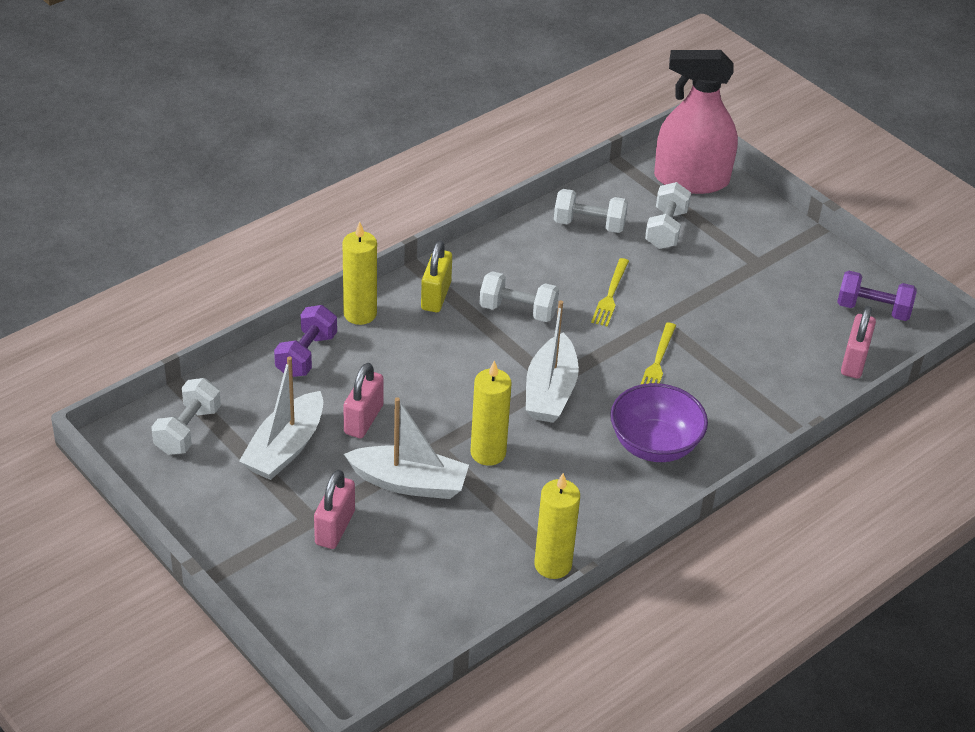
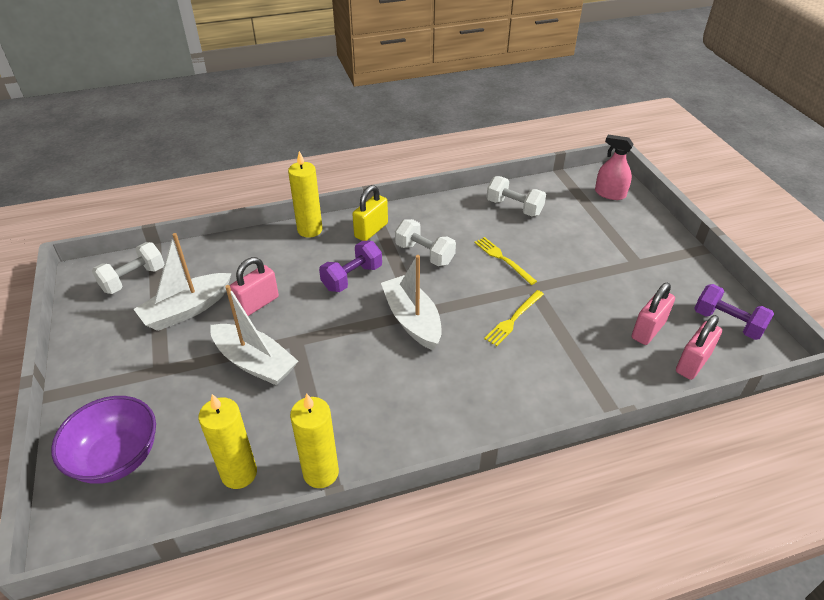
camera: 25 degrees right, 0 degrees up
purple dumbbell [274,305,337,377] -> purple dumbbell moved to [319,241,382,292]
pink padlock [314,470,355,549] -> pink padlock moved to [632,283,675,345]
yellow candle [470,360,512,466] -> yellow candle moved to [198,394,257,489]
white boat [526,300,579,423] -> white boat turned 120 degrees clockwise [381,255,442,350]
yellow fork [591,258,629,327] -> yellow fork turned 105 degrees clockwise [474,237,537,285]
purple bowl [610,383,708,462] -> purple bowl moved to [51,396,156,484]
white dumbbell [645,182,691,249] -> none
pink spray bottle [654,50,738,194] -> pink spray bottle [595,135,634,200], size x0.54

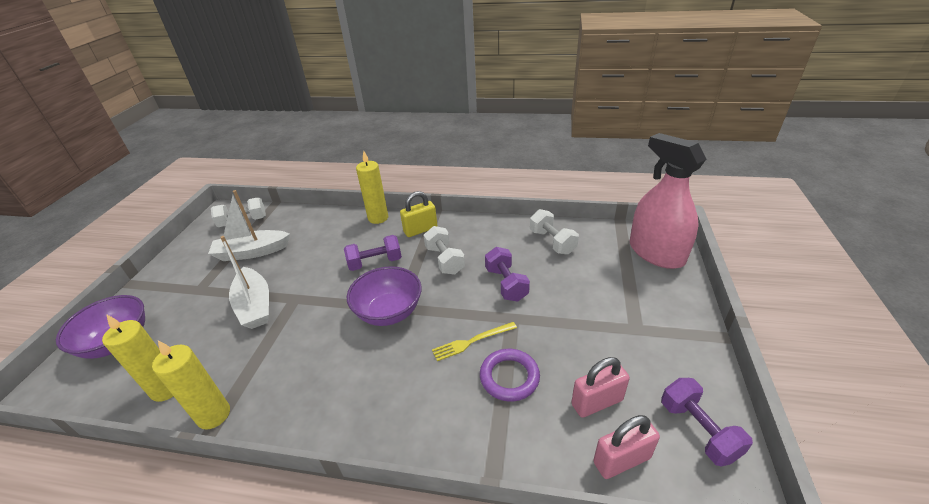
camera: 30 degrees right, 5 degrees down
pink padlock [230,257,279,316] -> none
white boat [381,255,442,350] -> purple bowl [347,266,422,326]
yellow fork [474,237,537,285] -> purple dumbbell [485,247,530,301]
pink spray bottle [595,135,634,200] -> pink spray bottle [630,133,706,269], size x1.87
none -> purple ring [480,349,540,402]

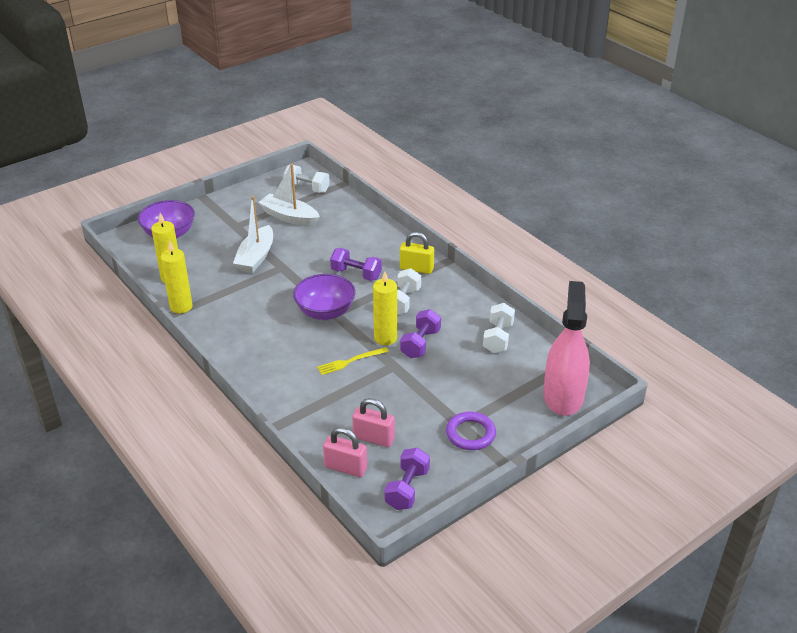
camera: 40 degrees right, 0 degrees up
yellow candle [356,150,388,224] -> yellow candle moved to [373,271,397,345]
yellow fork [432,322,517,361] -> yellow fork turned 45 degrees counterclockwise [317,347,389,375]
purple ring [480,349,540,402] -> purple ring moved to [446,412,496,450]

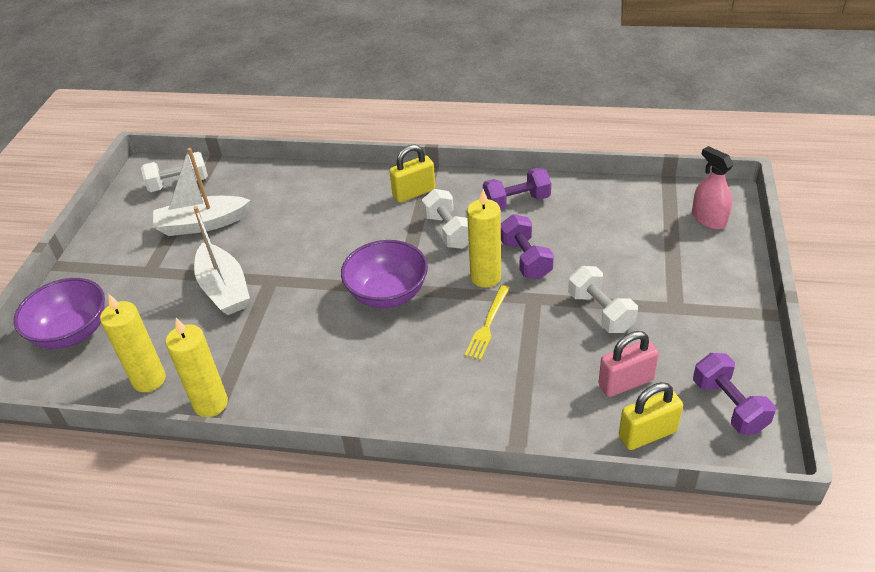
camera: 40 degrees left, 5 degrees up
pink padlock [323,427,367,477] -> yellow padlock [619,382,683,450]
purple dumbbell [330,248,382,281] -> purple dumbbell moved to [483,168,551,210]
purple ring [446,412,496,450] -> none
white dumbbell [483,303,515,353] -> white dumbbell moved to [568,266,638,333]
pink spray bottle [543,281,590,416] -> pink spray bottle [692,146,733,229], size x0.54

